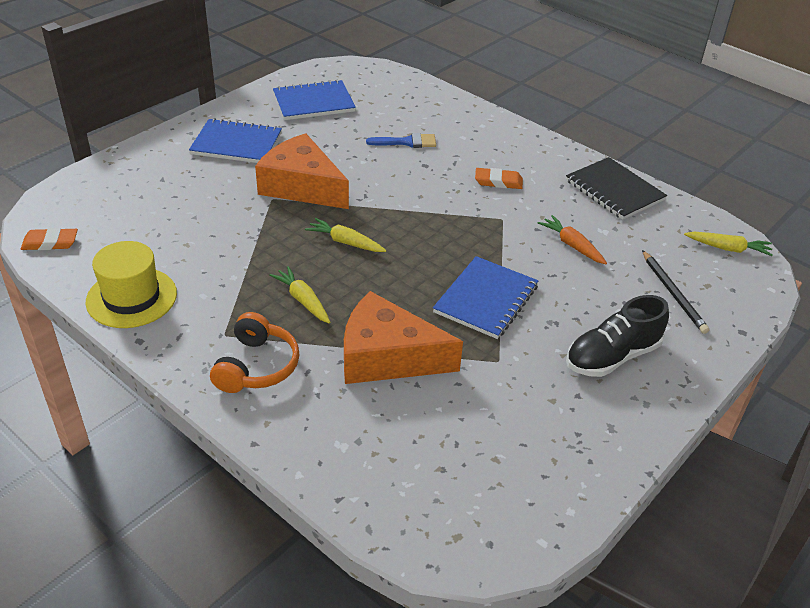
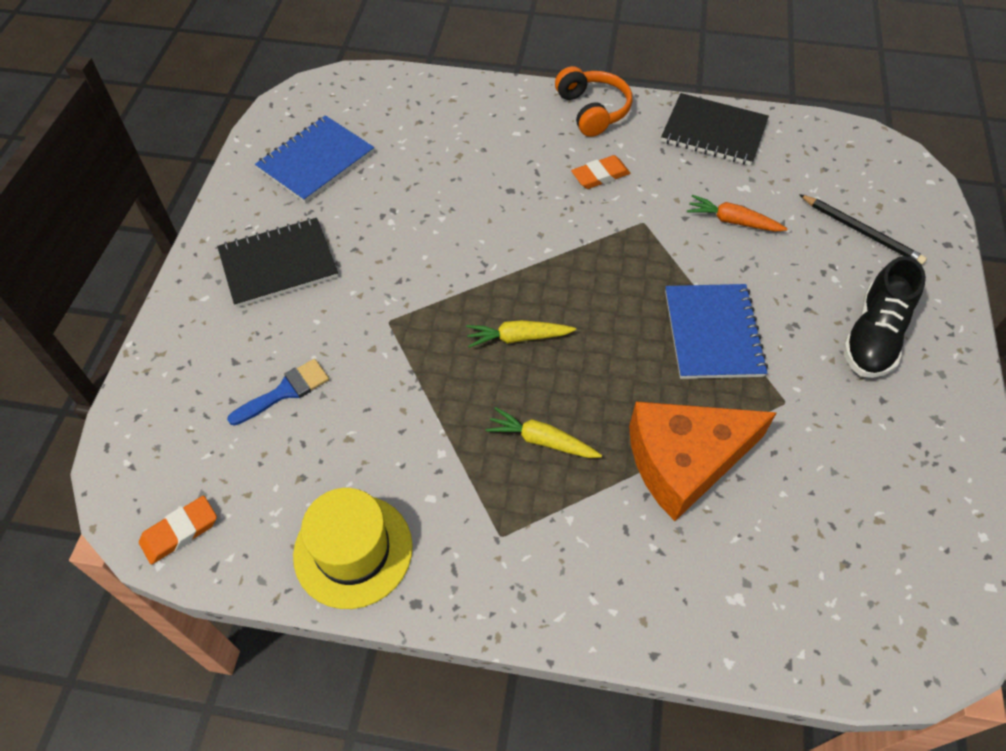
camera: 30 degrees left, 15 degrees up
blue notebook [189,118,282,163] -> black notebook [217,218,338,308]
orange headphones [210,312,299,393] -> orange headphones moved to [555,66,632,137]
orange cheese [255,133,349,209] -> none
blue brush [366,133,436,148] -> blue brush moved to [227,359,329,426]
yellow carrot [684,232,773,256] -> none

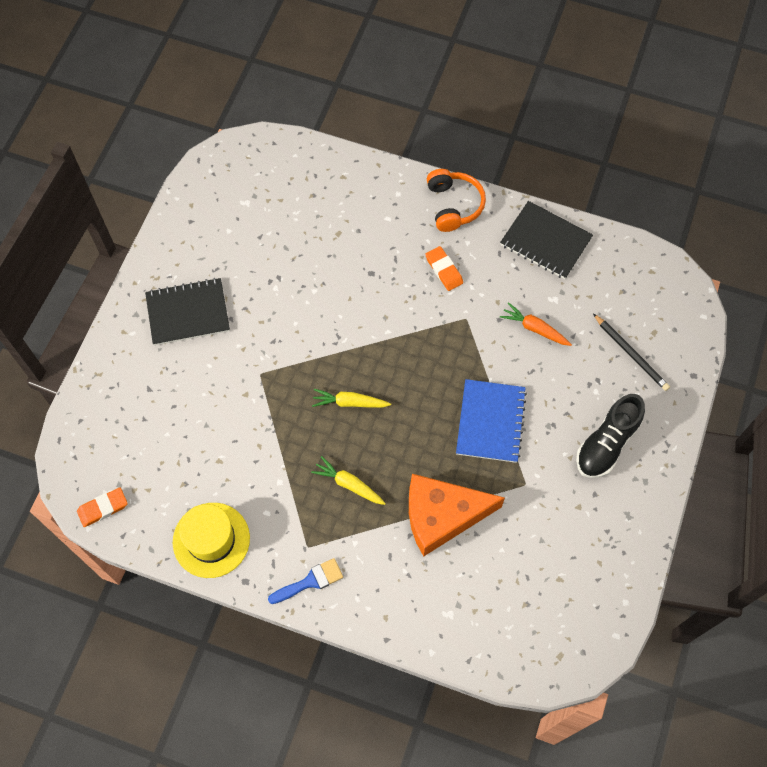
camera: 10 degrees right, 10 degrees up
blue brush [227,359,329,426] -> blue brush moved to [268,558,343,604]
blue notebook [255,115,374,203] -> none
orange eraser [571,155,630,189] -> orange eraser turned 75 degrees clockwise [425,246,463,291]

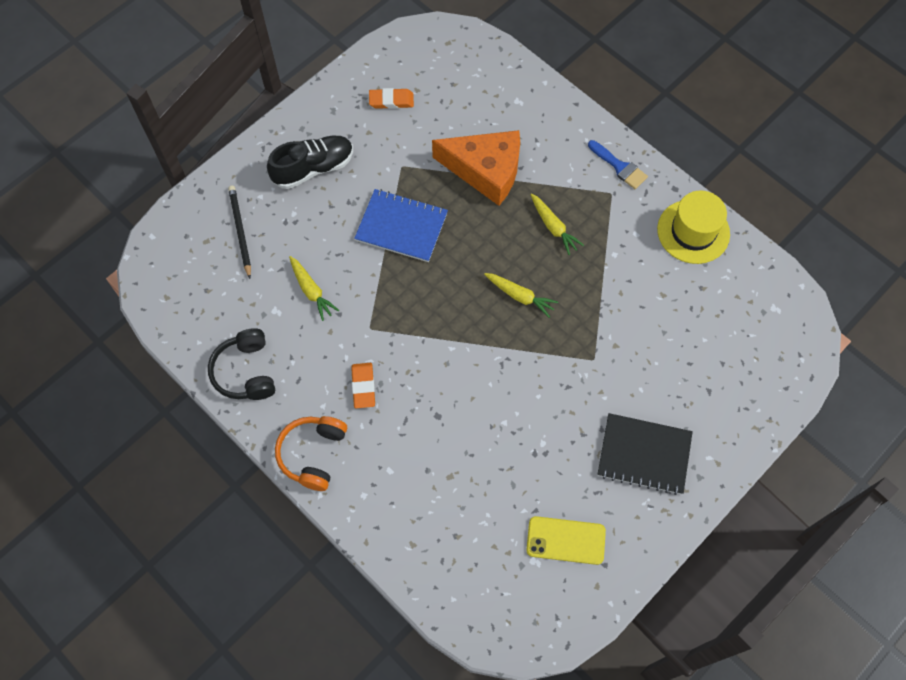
camera: 155 degrees left, 0 degrees up
orange eraser [77,487,128,527] -> orange eraser moved to [369,88,414,109]
blue brush [268,558,343,604] -> blue brush turned 135 degrees counterclockwise [588,140,648,189]
blue notebook [456,379,527,463] -> blue notebook turned 75 degrees clockwise [354,189,448,262]
black notebook [500,201,593,279] -> black headphones [208,328,275,400]
orange carrot [500,302,572,346] -> yellow carrot [289,256,339,321]
none -> yellow phone [526,516,606,565]

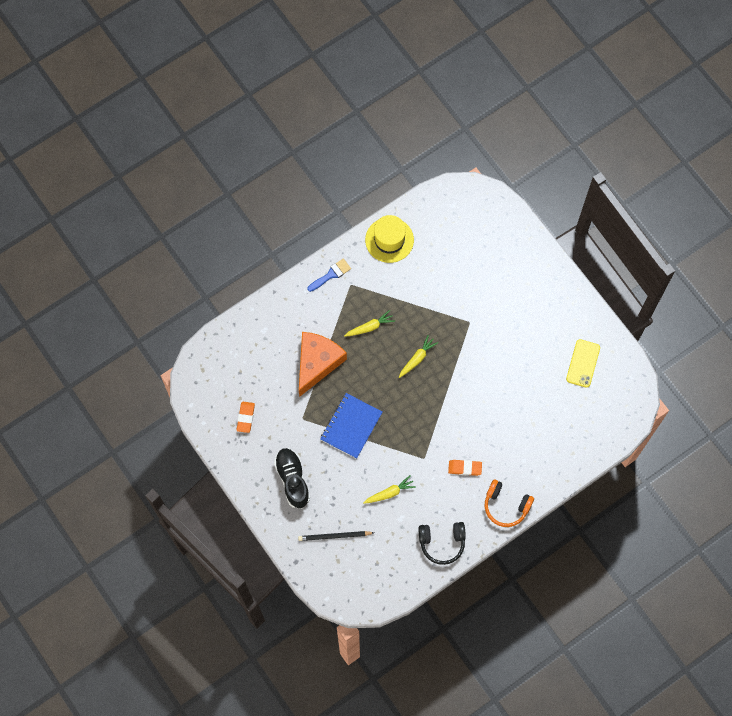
camera: 80 degrees left, 5 degrees up
black notebook [597,413,693,495] -> none

